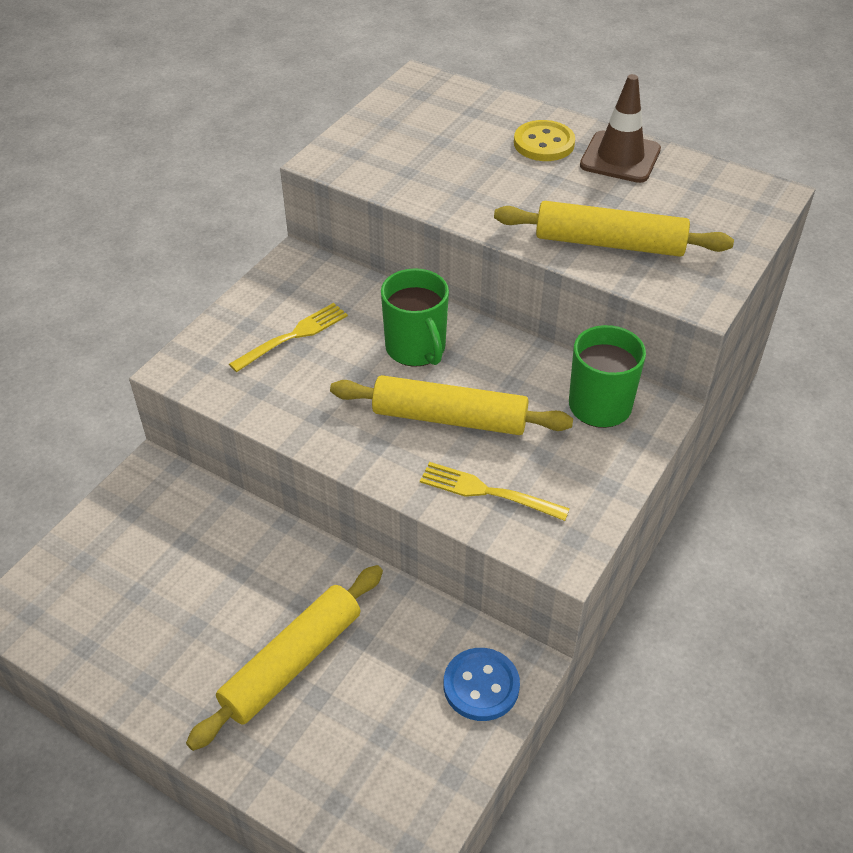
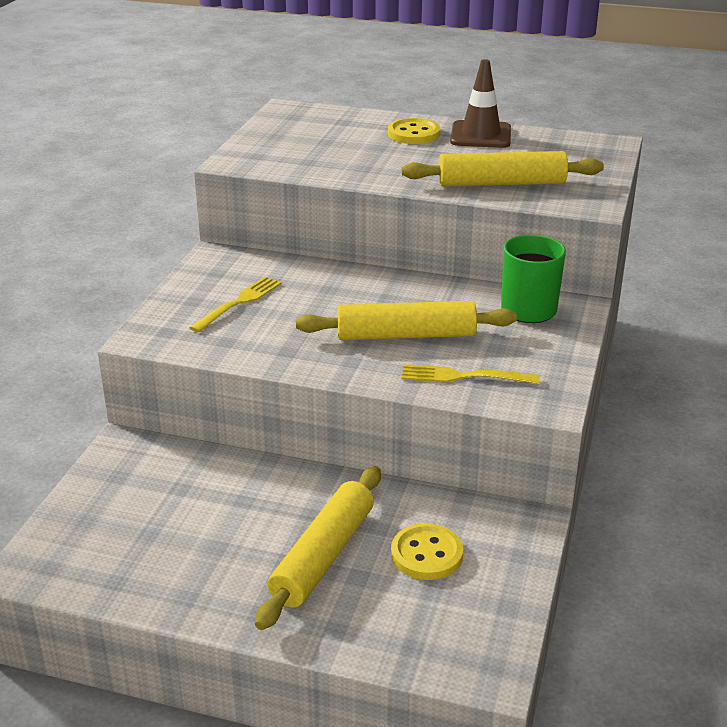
camera: 15 degrees left, 15 degrees down
green mug [381,268,449,366] -> none
blue button [444,648,520,721] -> none
none -> yellow button [391,523,463,580]

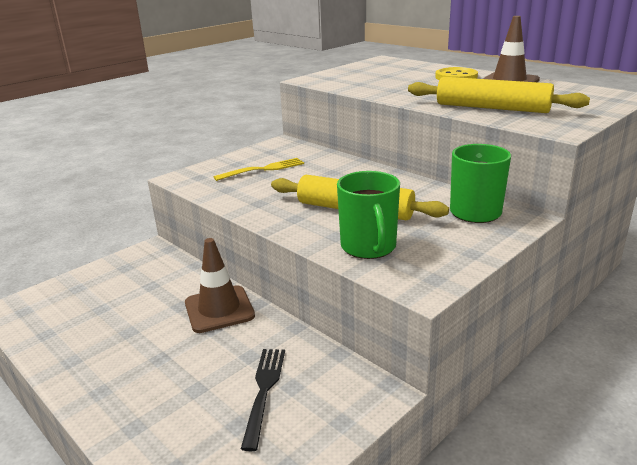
camera: 30 degrees right, 5 degrees down
yellow rolling pin [255,466,381,630] -> none
yellow button [391,523,463,580] -> black fork [241,349,285,451]
yellow fork [402,364,540,384] -> green mug [337,171,400,259]
none -> brown traffic cone [185,238,255,333]

